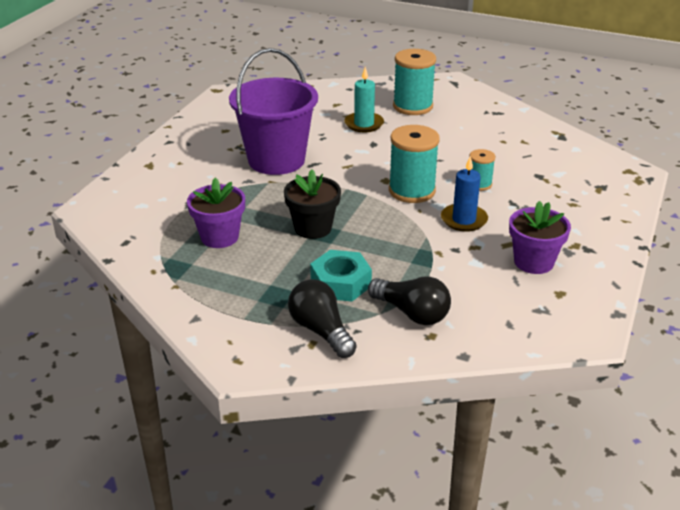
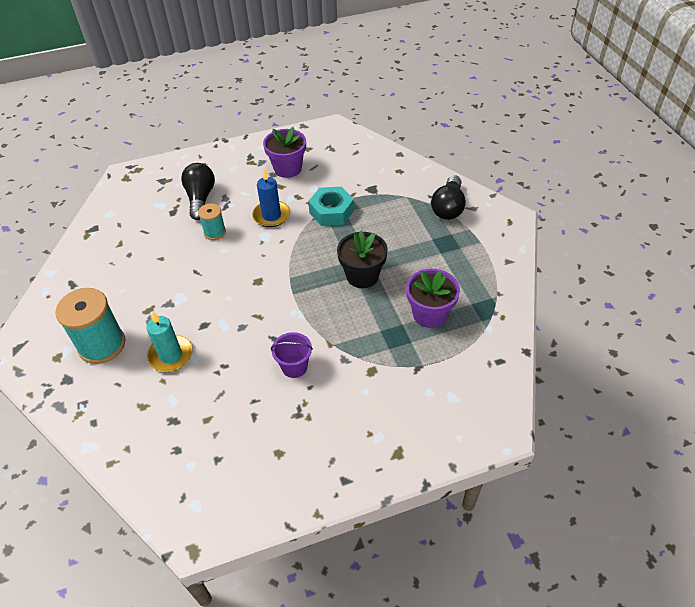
camera: 130 degrees left, 15 degrees up
purple bucket [229,48,318,175] -> purple bucket [271,332,313,378], size x0.42
turquoise nut [310,250,372,302] -> turquoise nut moved to [308,187,354,226]
black light bulb [368,276,451,325] -> black light bulb moved to [181,163,215,220]
turquoise spool [389,125,440,203] -> none

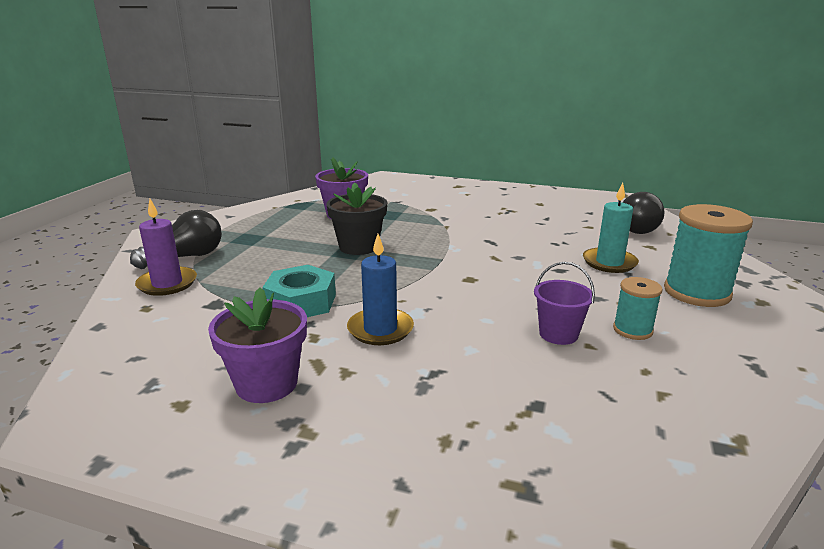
camera: 145 degrees left, 25 degrees down
black light bulb [181,163,215,220] -> black light bulb moved to [623,192,665,234]
turquoise spool [198,203,226,240] -> turquoise spool moved to [613,277,663,340]
purple bucket [271,332,313,378] -> purple bucket moved to [534,262,595,345]
none -> purple candle [135,199,197,296]

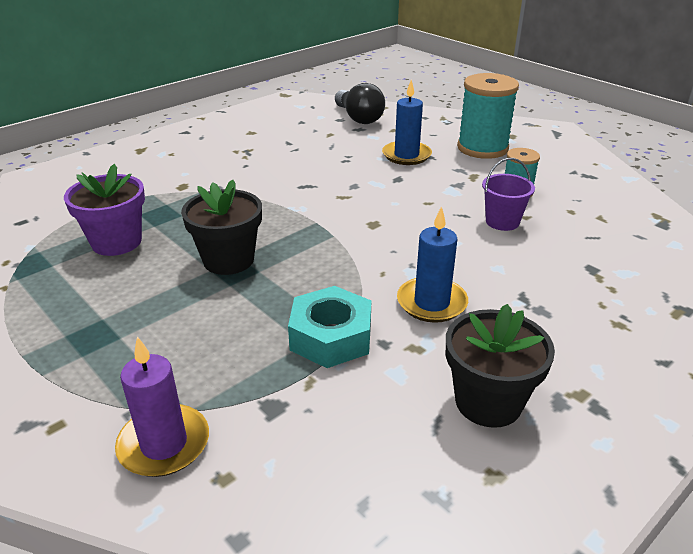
camera: 60 degrees left, 10 degrees up
black light bulb [130,210,222,269] -> none
purple flower pot [208,287,307,403] -> black flower pot [446,304,555,428]
turquoise candle [583,183,639,273] -> blue candle [382,80,432,165]

